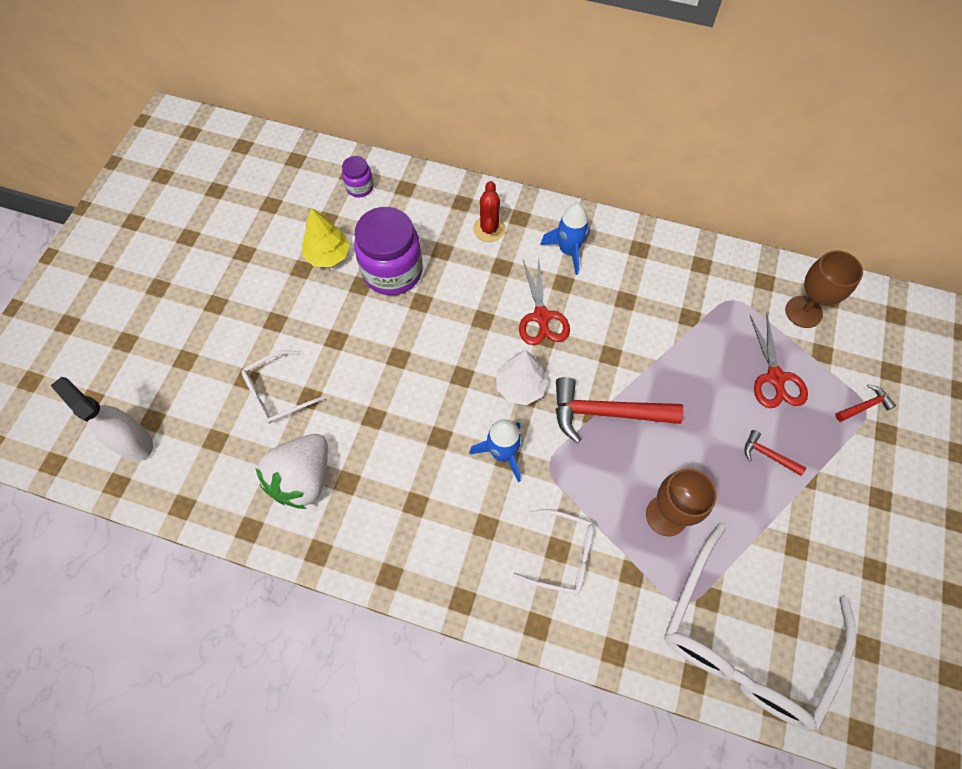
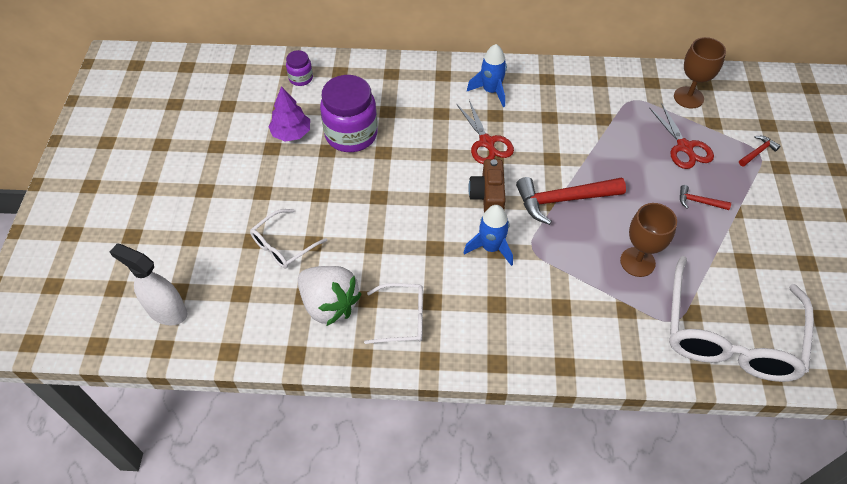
camera: 15 degrees left, 10 degrees down
white strawberry [256,434,328,509] -> white strawberry turned 60 degrees counterclockwise [298,266,362,326]
yellow tree [302,208,350,267] -> purple tree [268,86,310,142]
red cactus [473,181,506,242] -> none
white tree [496,350,548,405] -> brown camera [468,159,506,213]
white glasses [512,509,594,595] -> white glasses moved to [364,283,423,344]

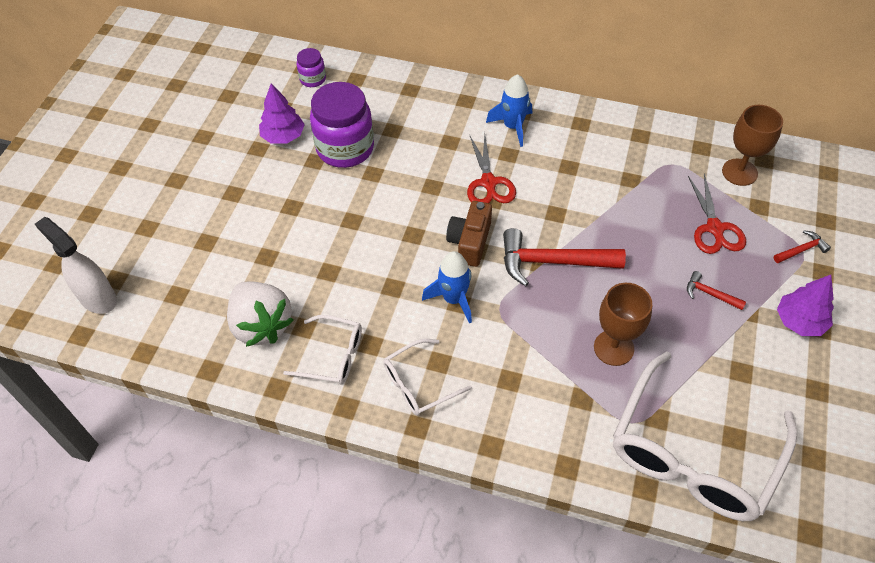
camera: 15 degrees right, 0 degrees up
white glasses [250,209,327,269] -> white glasses moved to [383,339,472,416]
none -> purple tree [777,275,834,336]

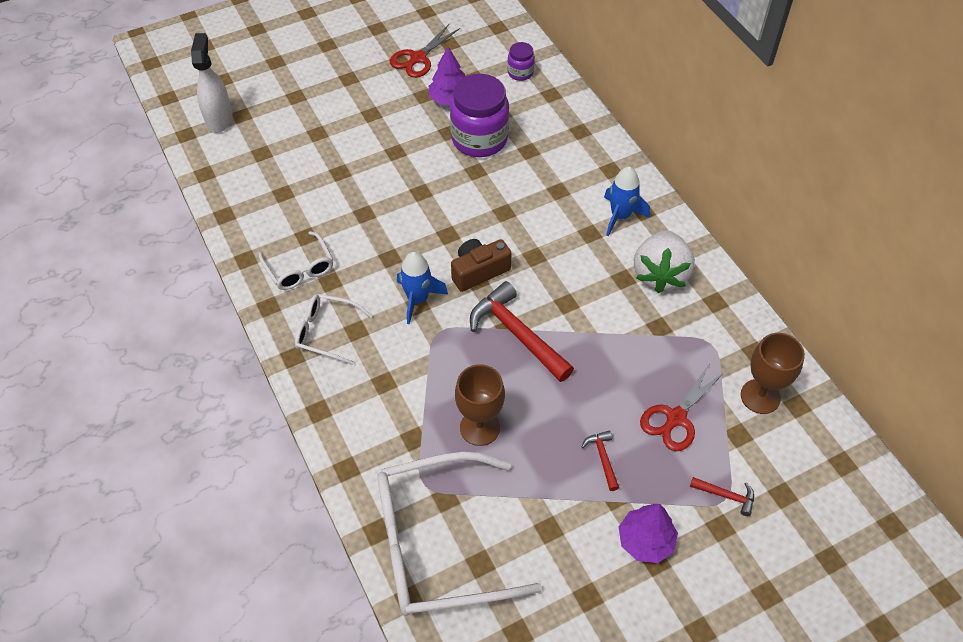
camera: 45 degrees right, 0 degrees up
white strawberry [227,282,293,347] -> white strawberry moved to [634,230,695,293]
red scissors [467,133,516,203] -> red scissors moved to [390,24,460,78]

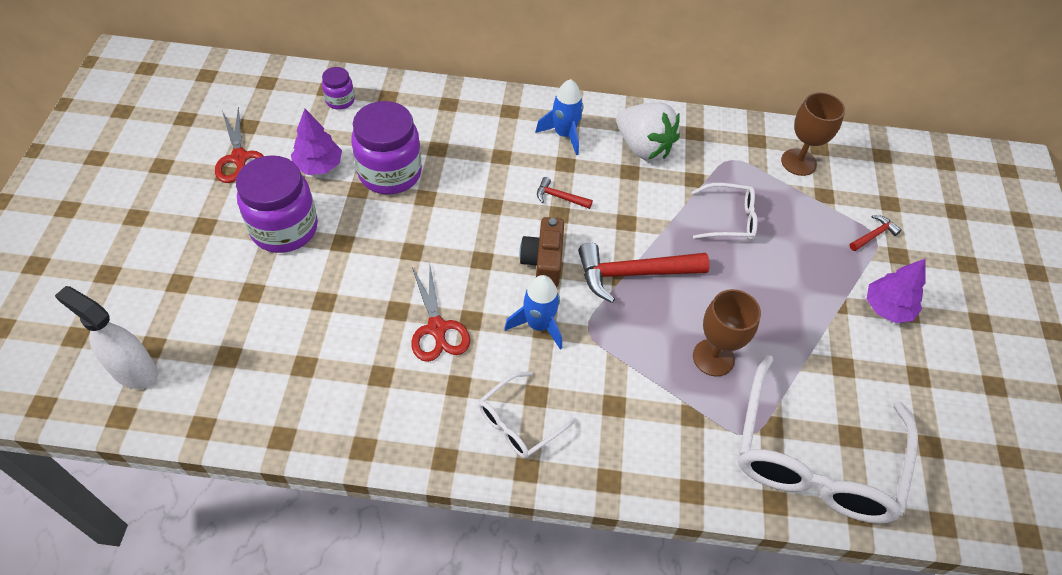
camera: 60 degrees left, 0 degrees up
white glasses [259,231,333,290] -> white glasses moved to [691,183,757,240]
red hammer [582,430,619,491] -> red hammer moved to [537,177,593,209]
red scissors [640,363,725,451] -> red scissors moved to [412,266,470,362]
none -> purple jar [236,155,318,253]

